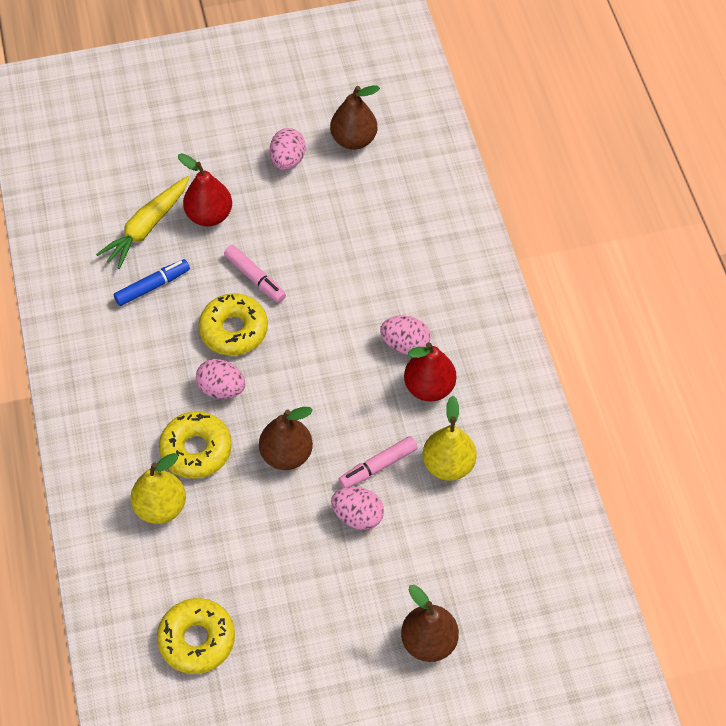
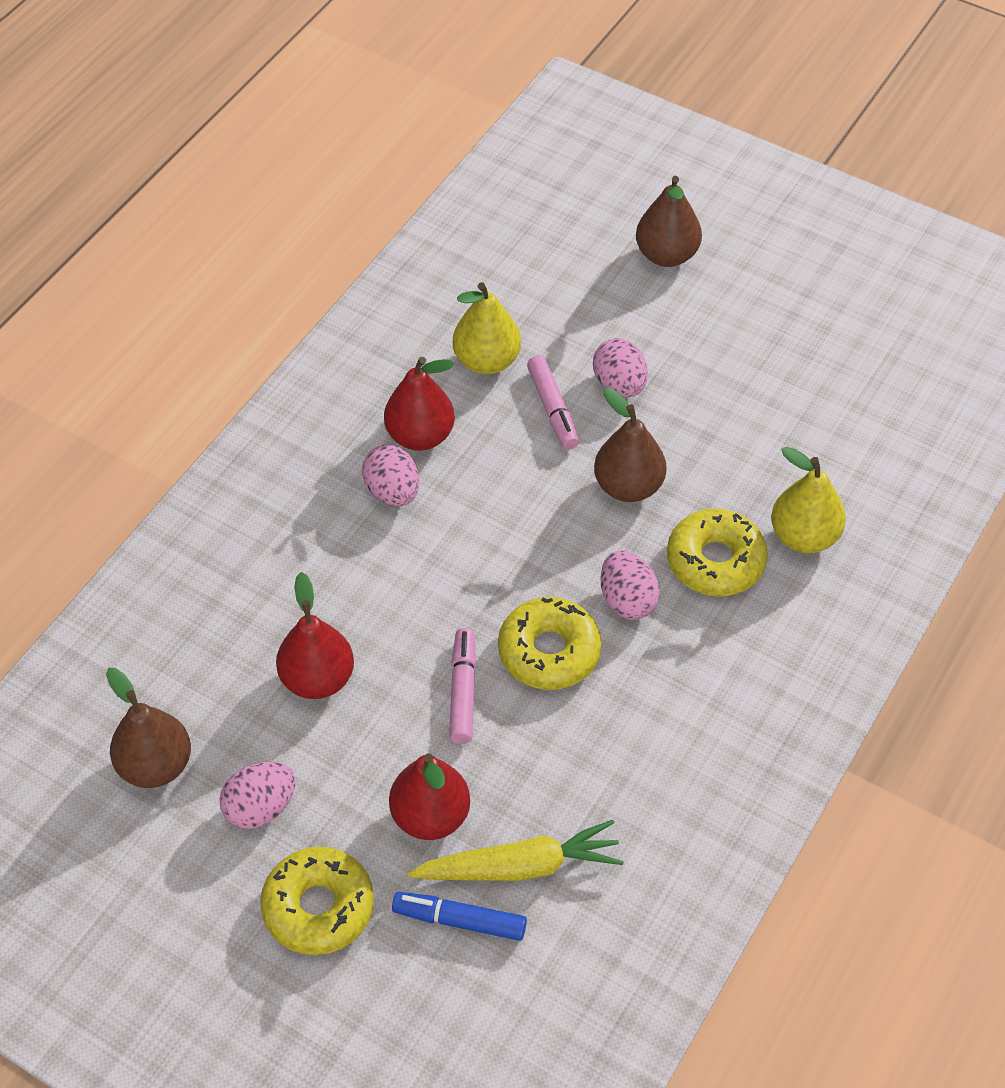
camera: 135 degrees left, 5 degrees down
blue marker [114,259,190,306] -> blue marker moved to [392,892,527,941]
yellow donut [157,598,235,674] -> yellow donut moved to [260,847,374,955]
pink marker [339,436,418,488] -> pink marker turned 60 degrees clockwise [527,356,579,450]
none -> red pear [276,572,354,699]

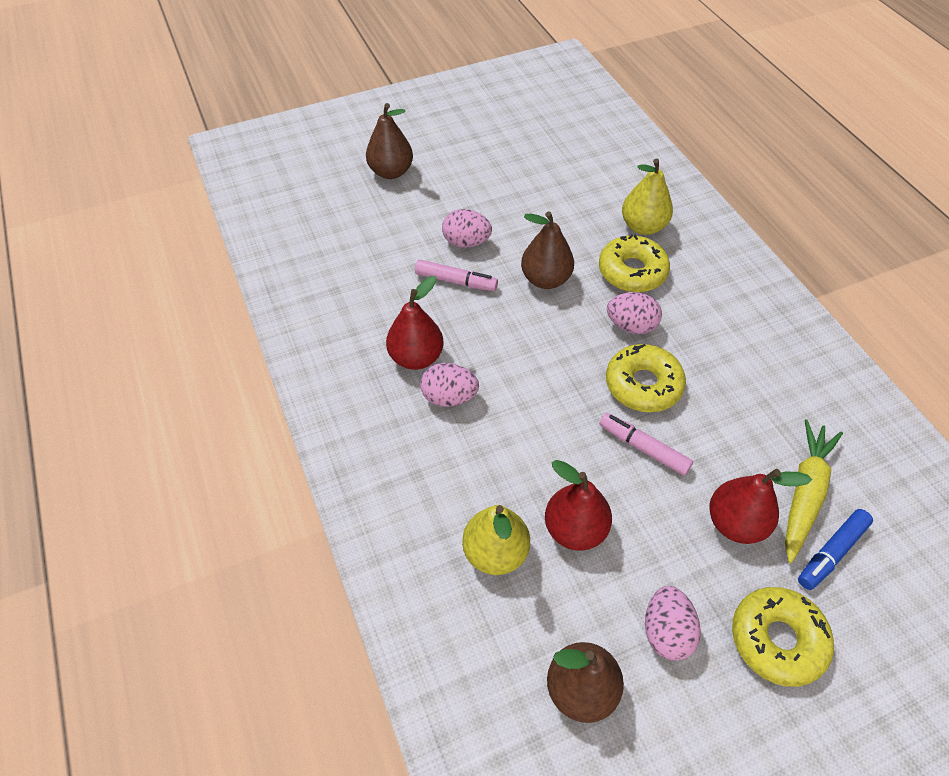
camera: 55 degrees left, 0 degrees up
yellow pear [453,282,521,374] -> yellow pear moved to [462,505,530,575]

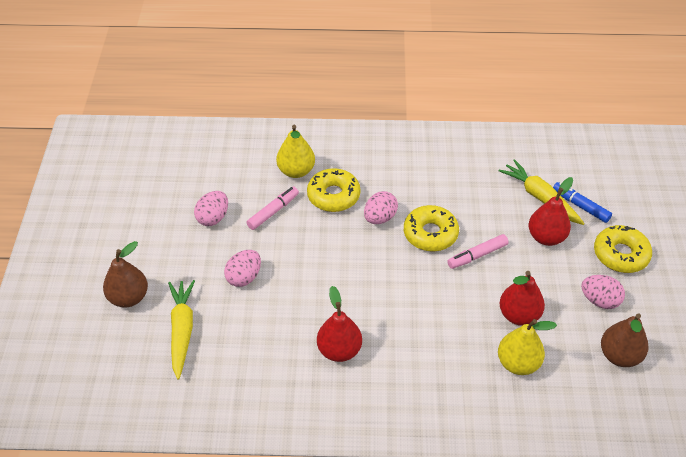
camera: 65 degrees left, 5 degrees down
pink marker [415,260,498,291] -> pink marker moved to [246,186,299,230]
pink egg [420,363,479,407] -> pink egg moved to [194,191,228,226]
brown pear [521,211,574,289] -> none
blue marker [798,509,873,590] -> blue marker turned 150 degrees clockwise [553,182,612,223]
none -> yellow carrot [168,280,195,380]

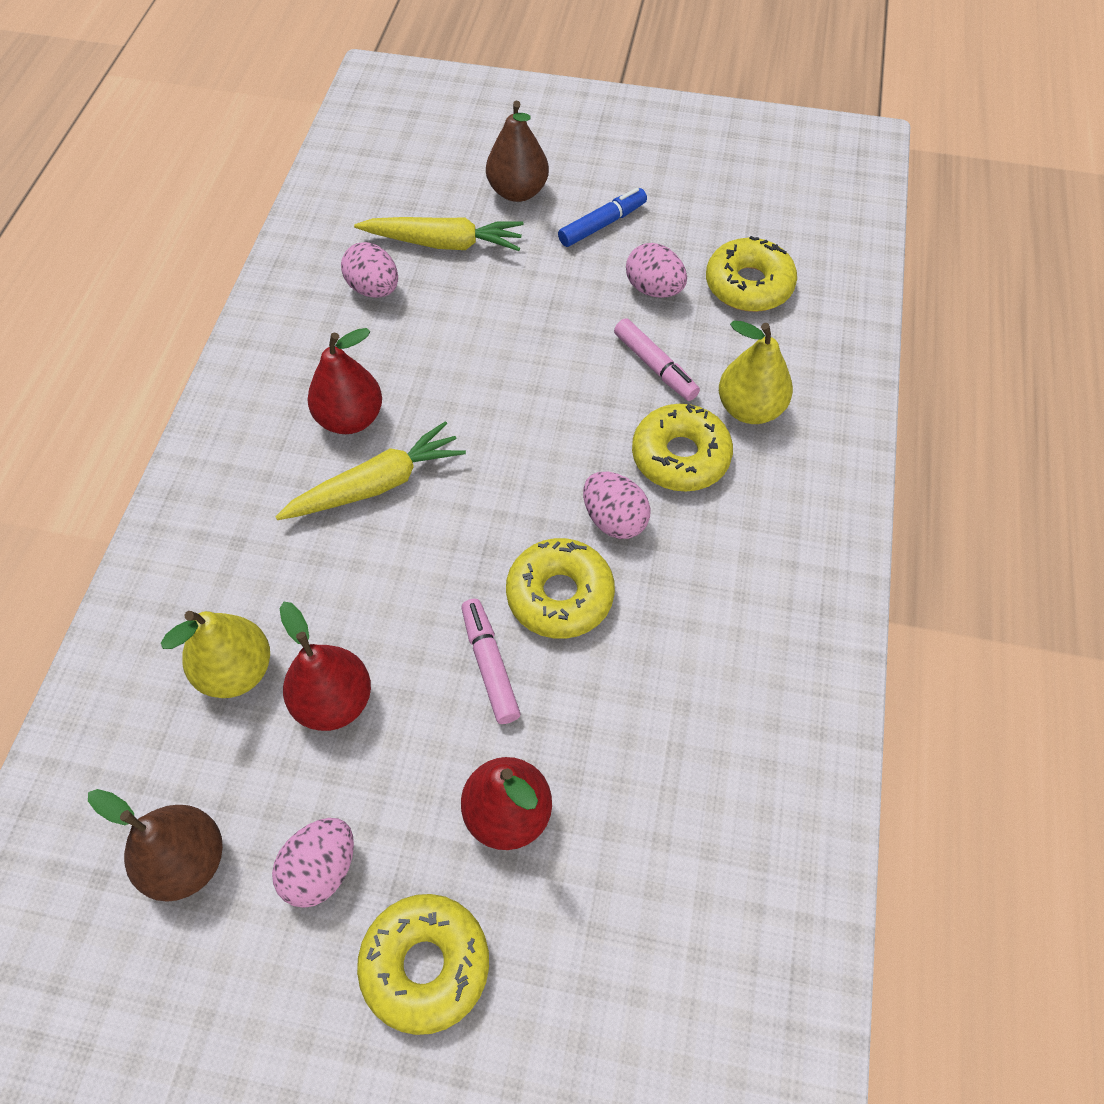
camera: 100 degrees right, 10 degrees up
pink egg [224,250,261,287] -> pink egg moved to [341,242,398,298]
yellow carrot [499,159,585,225] -> yellow carrot moved to [276,421,466,520]
blue marker [553,182,612,223] -> blue marker moved to [558,188,647,247]
none -> yellow donut [706,236,797,312]

